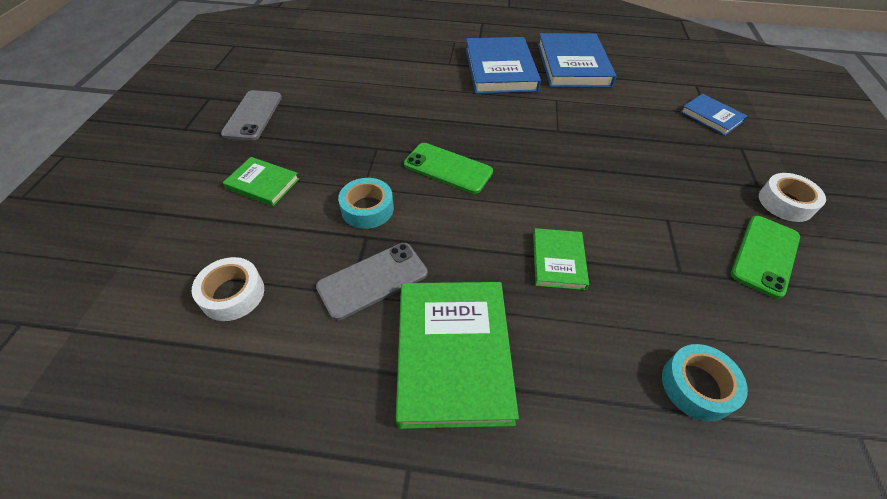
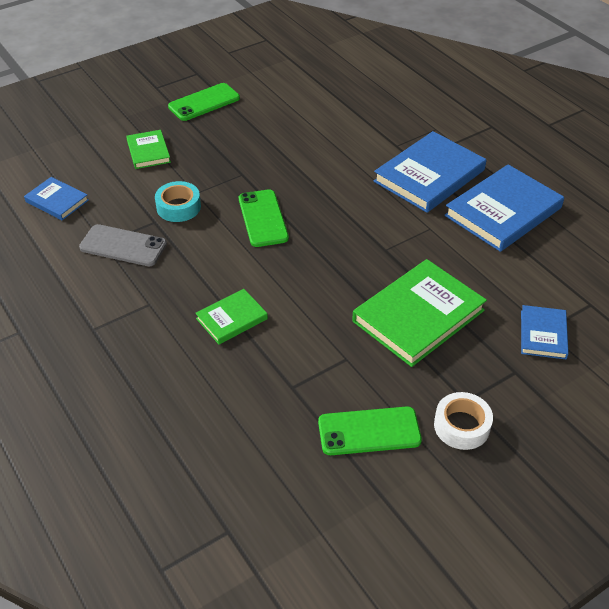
camera: 50 degrees right, 5 degrees down
white tape [192,257,264,321] -> blue book [24,177,89,220]
grey phone [221,90,282,141] -> green phone [168,83,240,121]
green book [396,282,519,429] -> green book moved to [352,259,487,367]
turquoise tape [662,344,748,422] -> none

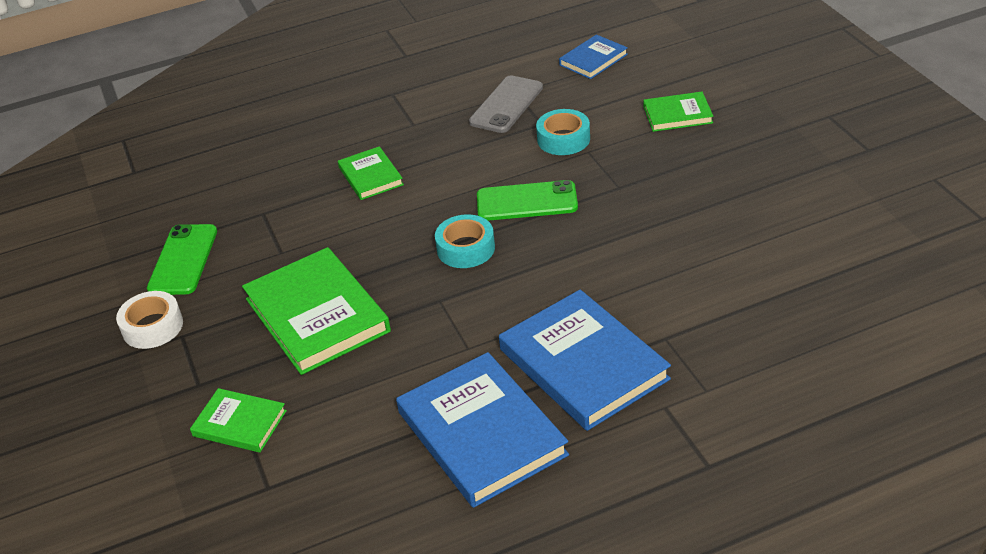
camera: 105 degrees right, 5 degrees down
green phone [168,83,240,121] -> none
blue book [521,305,569,359] -> green book [190,388,287,453]
none -> turquoise tape [435,214,495,268]

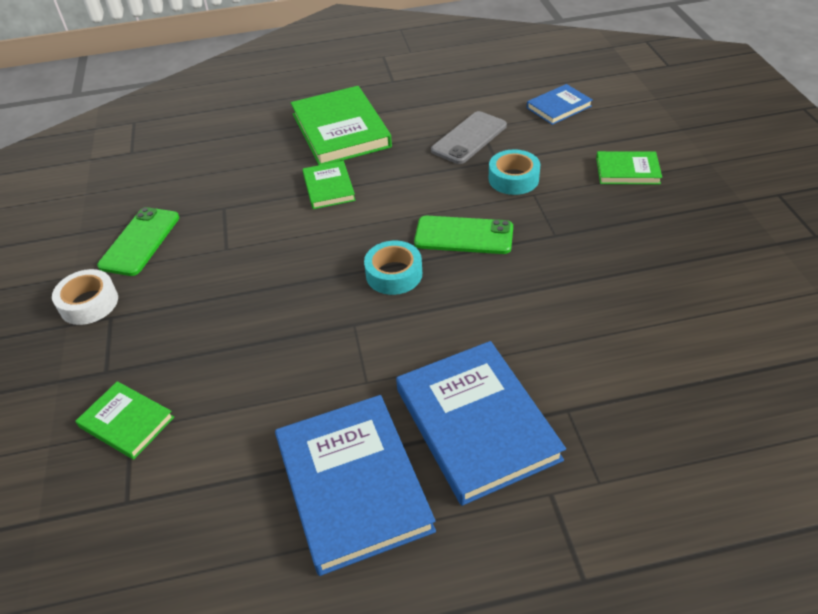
camera: 10 degrees right, 5 degrees up
green book [242,247,391,375] -> green book moved to [291,86,392,165]

